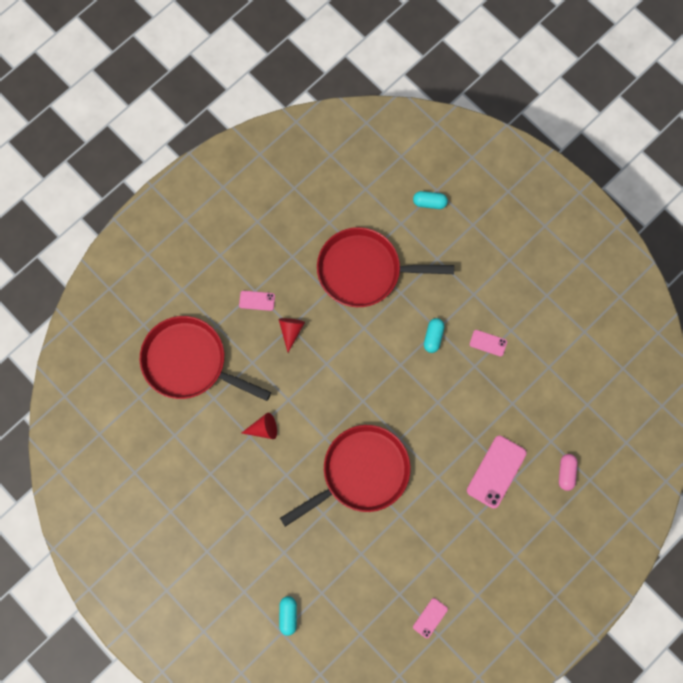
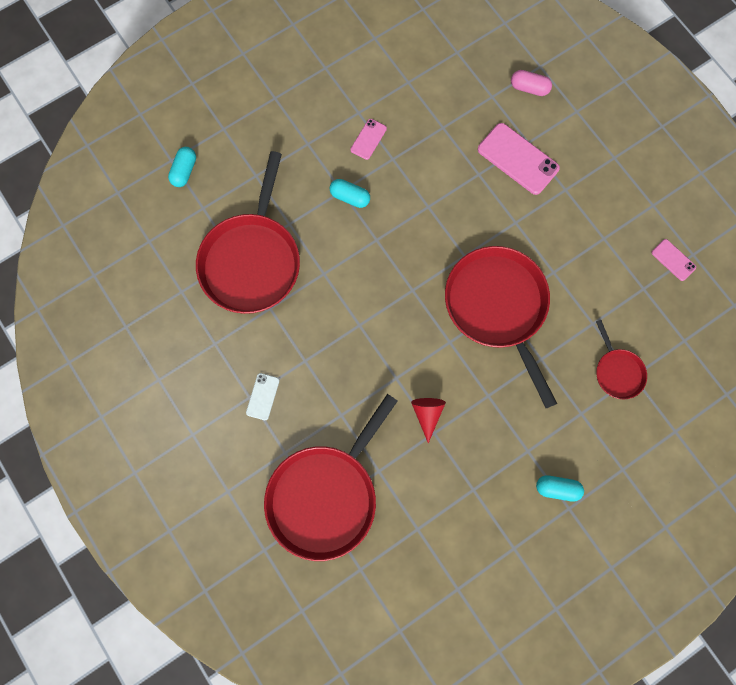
camera: 80 degrees left, 0 degrees up
pink phone [239,291,275,311] -> white phone [246,373,280,420]
red cone [278,318,305,352] -> none
turquoise capsule [279,596,297,636] -> turquoise capsule moved to [536,475,584,502]
none -> red pan [596,320,647,399]

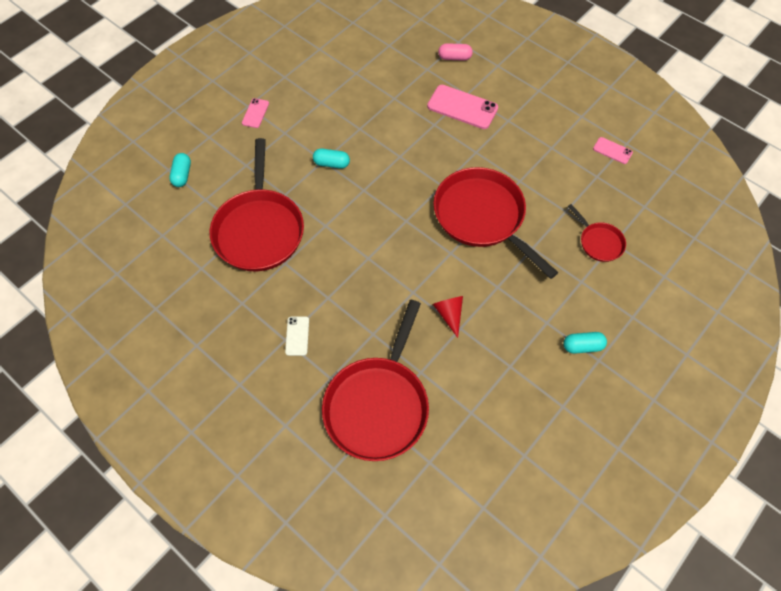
camera: 15 degrees left, 15 degrees down
pink phone [351,119,387,160] -> pink phone moved to [242,98,269,128]

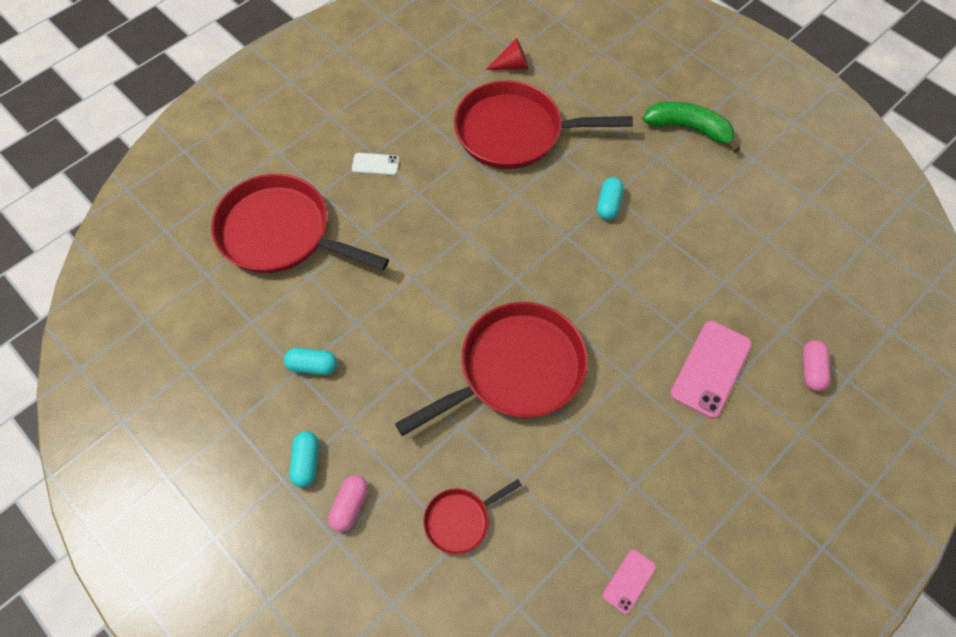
camera: 95 degrees right, 0 degrees up
turquoise capsule [169,153,191,187] -> turquoise capsule moved to [284,348,337,375]
pink phone [242,98,269,128] -> green banana [643,102,740,153]
red cone [433,296,463,338] -> red cone moved to [486,38,529,70]
none -> pink capsule [328,475,368,532]

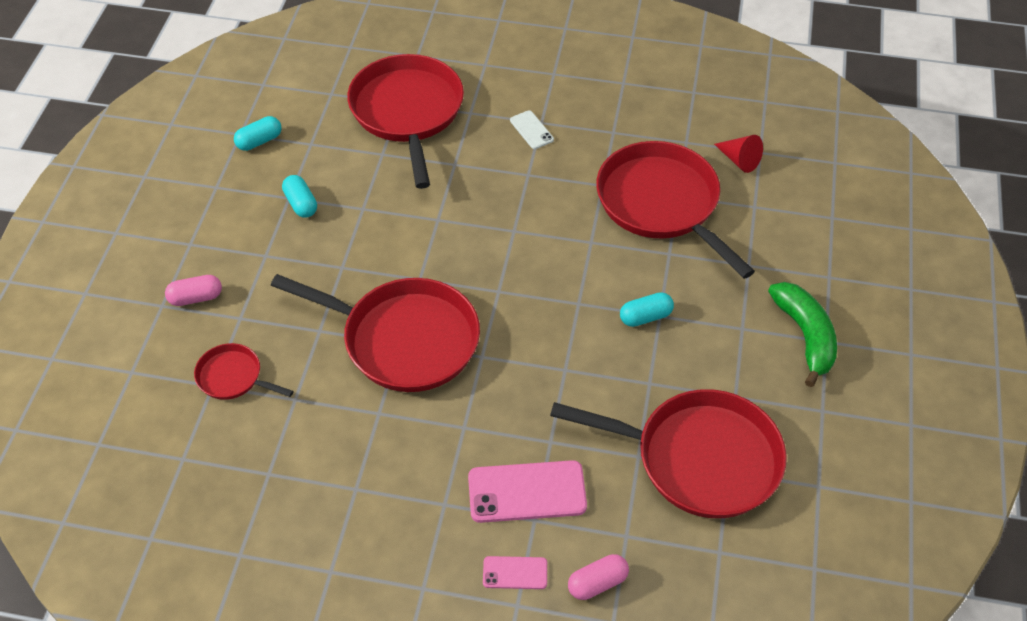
camera: 55 degrees right, 10 degrees down
turquoise capsule [289,431,319,488] -> turquoise capsule moved to [234,116,282,151]
pink phone [602,549,656,614] -> pink phone moved to [483,556,547,589]
none -> red pan [550,389,787,518]

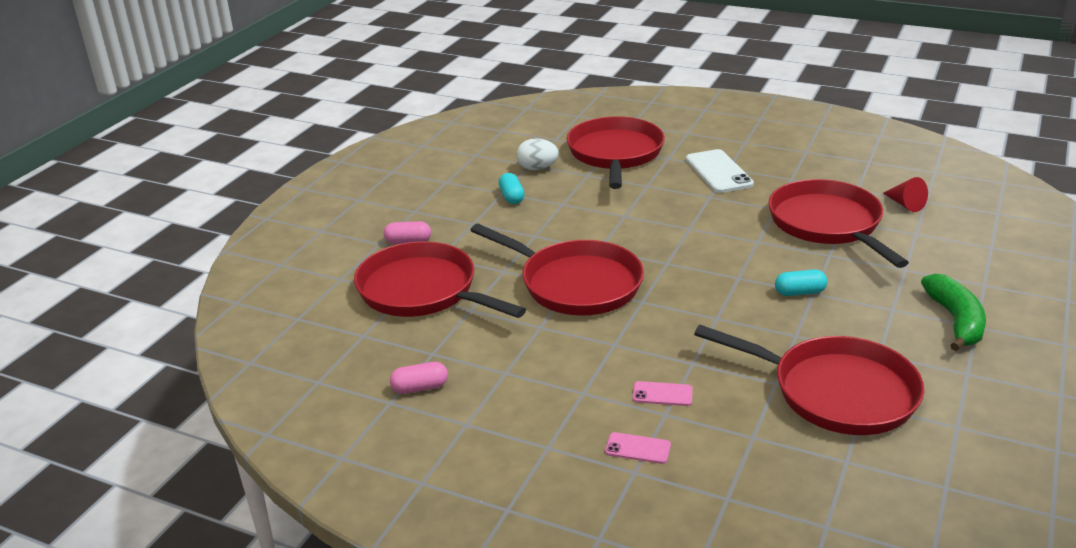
camera: 15 degrees right, 20 degrees down
red pan [194,343,293,400] -> red pan [354,241,526,318], size x2.10
turquoise capsule [234,116,282,151] -> none
pink phone [468,460,587,523] -> pink phone [633,381,693,406], size x0.53
white phone [510,110,554,149] -> white phone [686,149,754,193], size x1.88
pink capsule [568,554,629,600] -> pink capsule moved to [390,362,448,394]
none -> white egg [517,138,559,170]

